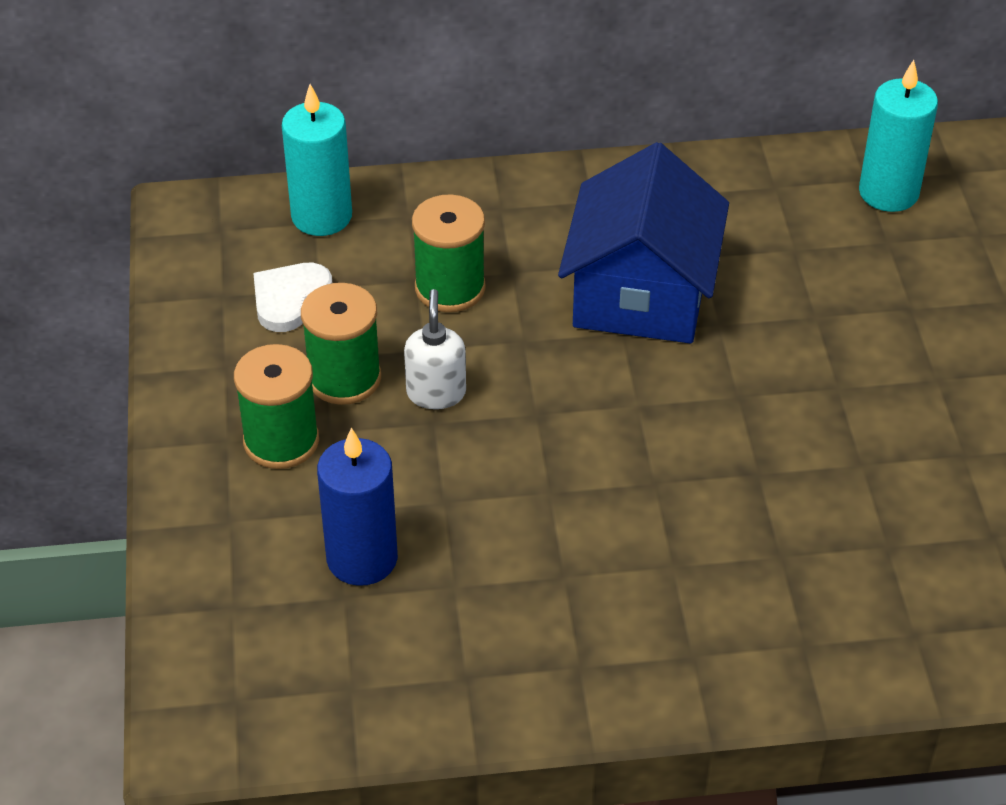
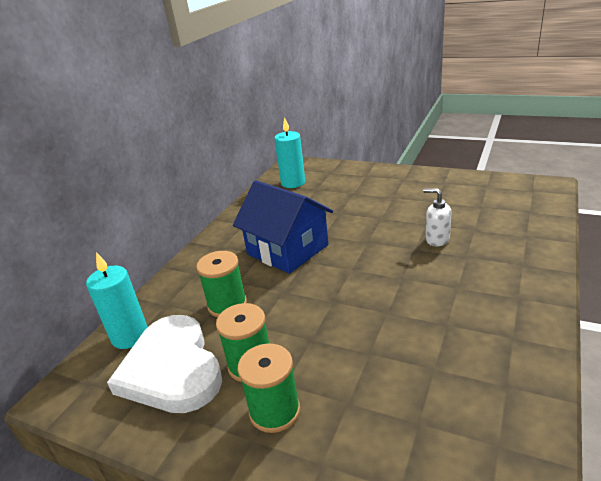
camera: 55 degrees left, 15 degrees down
white heart [253,263,332,332] -> white heart [107,315,222,413], size x2.06
blue candle [317,428,398,586] -> none
white soap dispenser [404,289,466,409] -> white soap dispenser moved to [423,188,451,246]

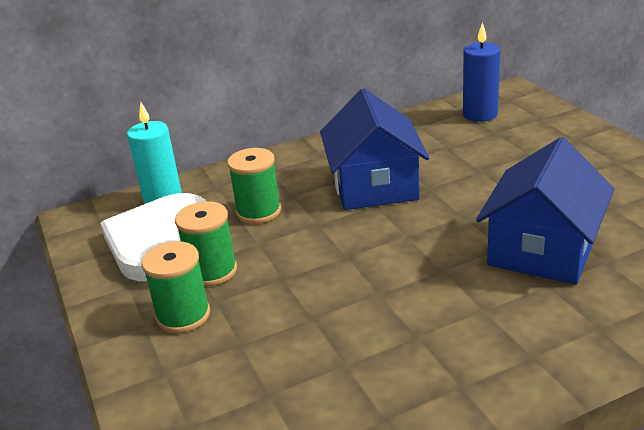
camera: 40 degrees right, 0 degrees up
turquoise candle [274,117,305,188] -> blue candle [463,22,500,122]
white soap dispenser [423,188,451,246] -> blue house [476,137,614,285]

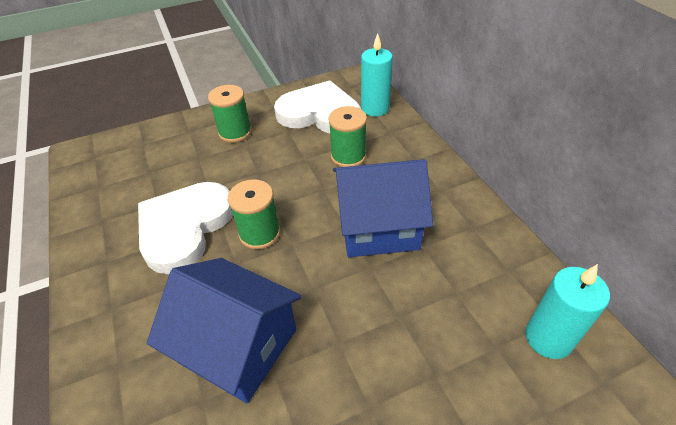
camera: 90 degrees right, 15 degrees up
green spool [175,201,237,286] -> green spool moved to [228,179,280,249]
blue candle [463,22,500,122] -> turquoise candle [525,264,610,359]
none -> white heart [138,182,233,274]

